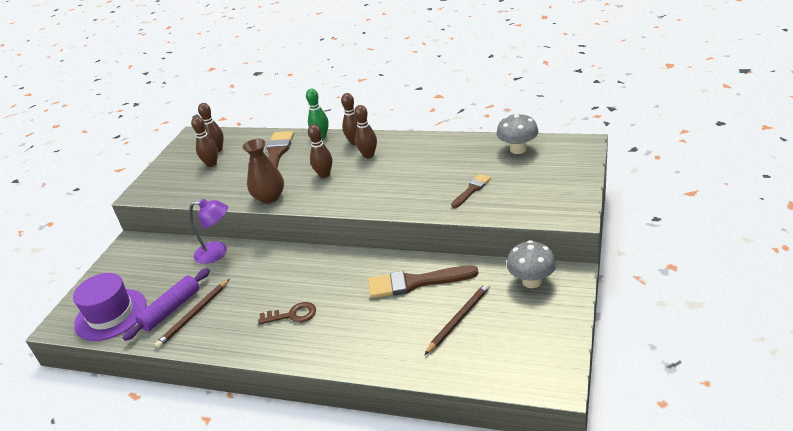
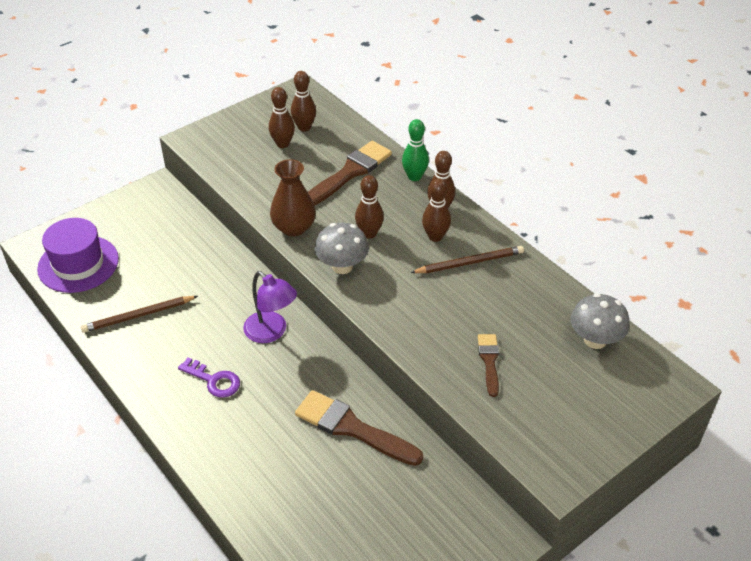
camera: 30 degrees right, 10 degrees up
purple rolling pin [122,268,210,341] -> none
purple lamp [189,199,228,264] -> purple lamp moved to [243,271,297,343]
brown key [258,302,316,324] -> purple key [178,357,240,398]
brown pencil [424,283,490,355] -> brown pencil moved to [410,246,524,273]
brown brush [451,174,491,208] -> brown brush turned 75 degrees counterclockwise [478,334,499,397]
grey mushroom [507,240,556,288] -> grey mushroom moved to [315,223,369,274]

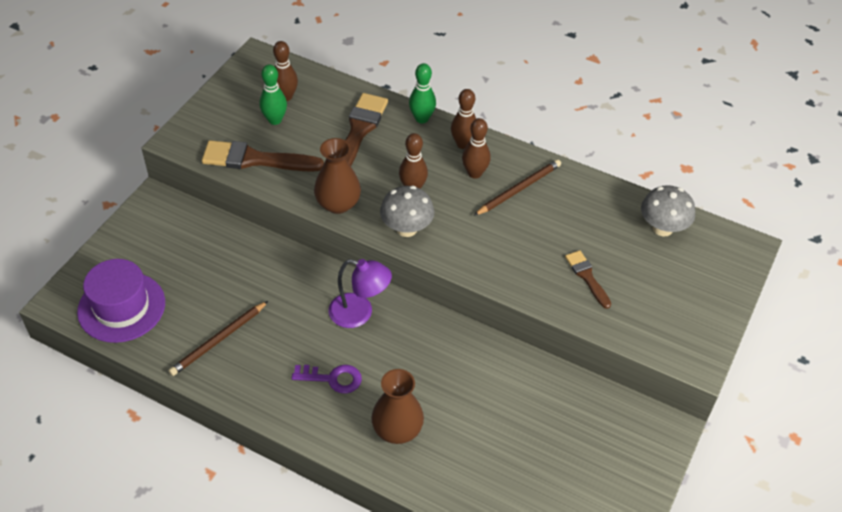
camera: 25 degrees left, 5 degrees up
brown bowling pin [269,87,295,148] -> green bowling pin [259,64,287,125]
brown brush [295,390,423,466] -> brown brush moved to [202,140,324,172]
none -> brown vase [371,369,424,444]

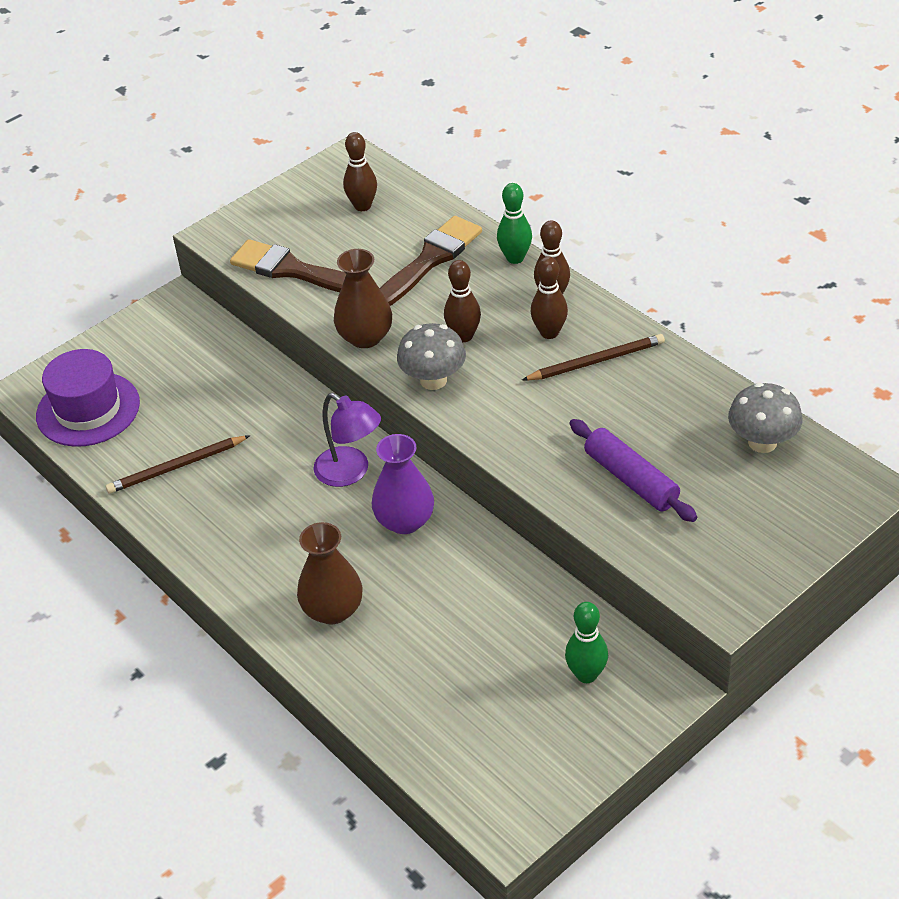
camera: 25 degrees right, 5 degrees down
green bowling pin [259,64,287,125] -> green bowling pin moved to [565,602,608,683]
purple key [292,365,362,394] -> none
brown brush [565,250,611,309] -> purple rolling pin [570,419,697,522]
none -> purple vase [372,434,434,534]

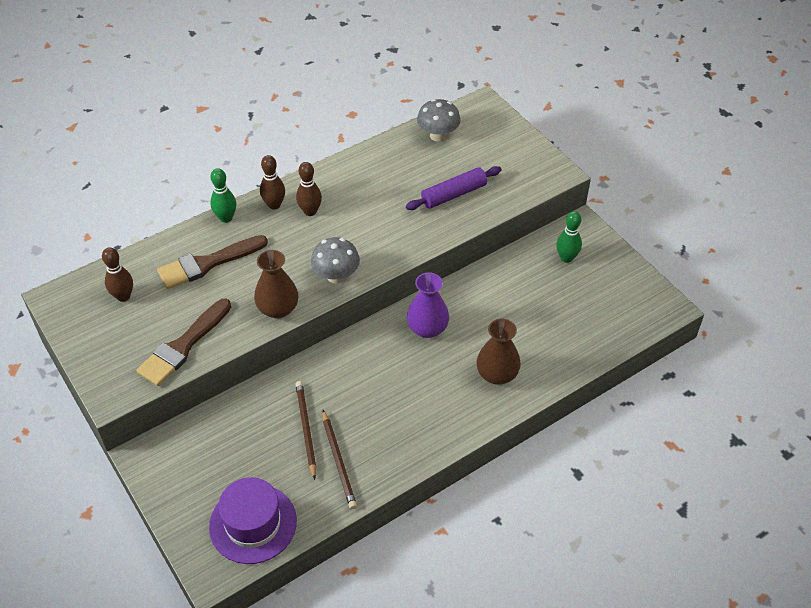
camera: 85 degrees left, 5 degrees up
purple lamp [314,393,381,487] -> none
brown brush [380,216,482,306] -> brown brush turned 75 degrees counterclockwise [157,235,268,289]
brown bowling pin [444,260,481,342] -> none
brown pencil [522,334,665,381] -> brown pencil moved to [295,381,316,480]

